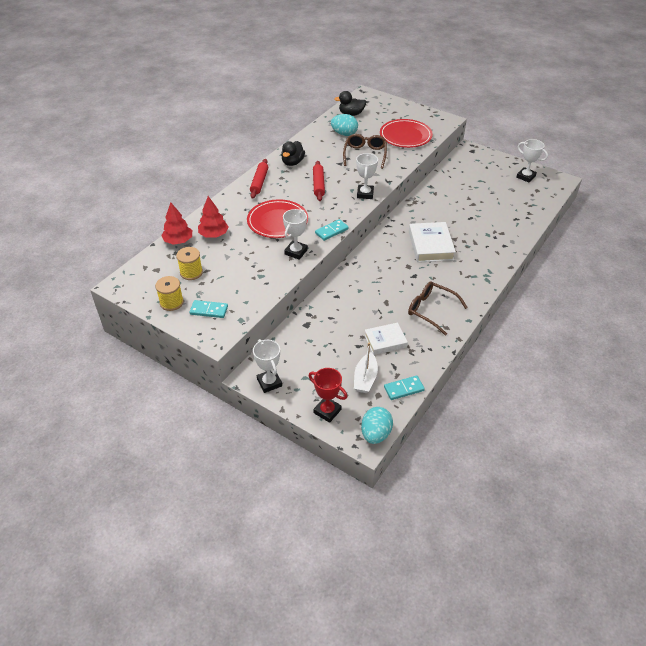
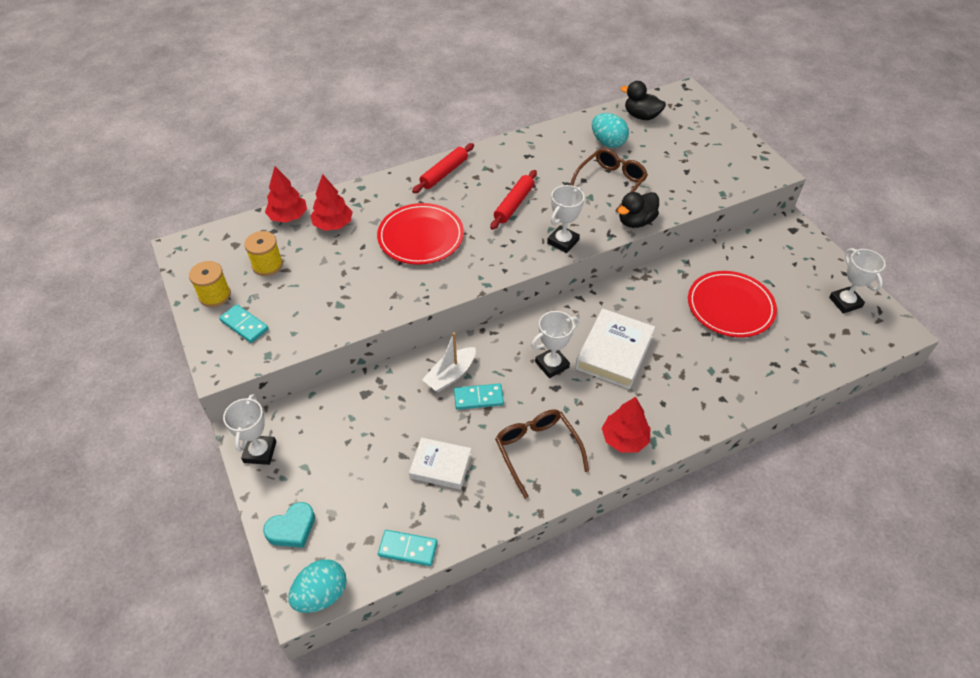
camera: 30 degrees right, 5 degrees up
black duck [281,141,305,166] -> black duck moved to [618,192,659,228]
white trophy [283,209,308,260] -> white trophy moved to [531,311,579,378]
red trophy [309,368,347,423] -> turquoise heart [263,502,315,548]
turquoise domino [315,219,349,241] -> turquoise domino moved to [454,383,504,410]
white boat [354,343,378,393] -> white boat moved to [422,332,476,392]
red plate [380,119,433,148] -> red plate moved to [688,271,777,337]
none -> red tree [602,397,651,453]

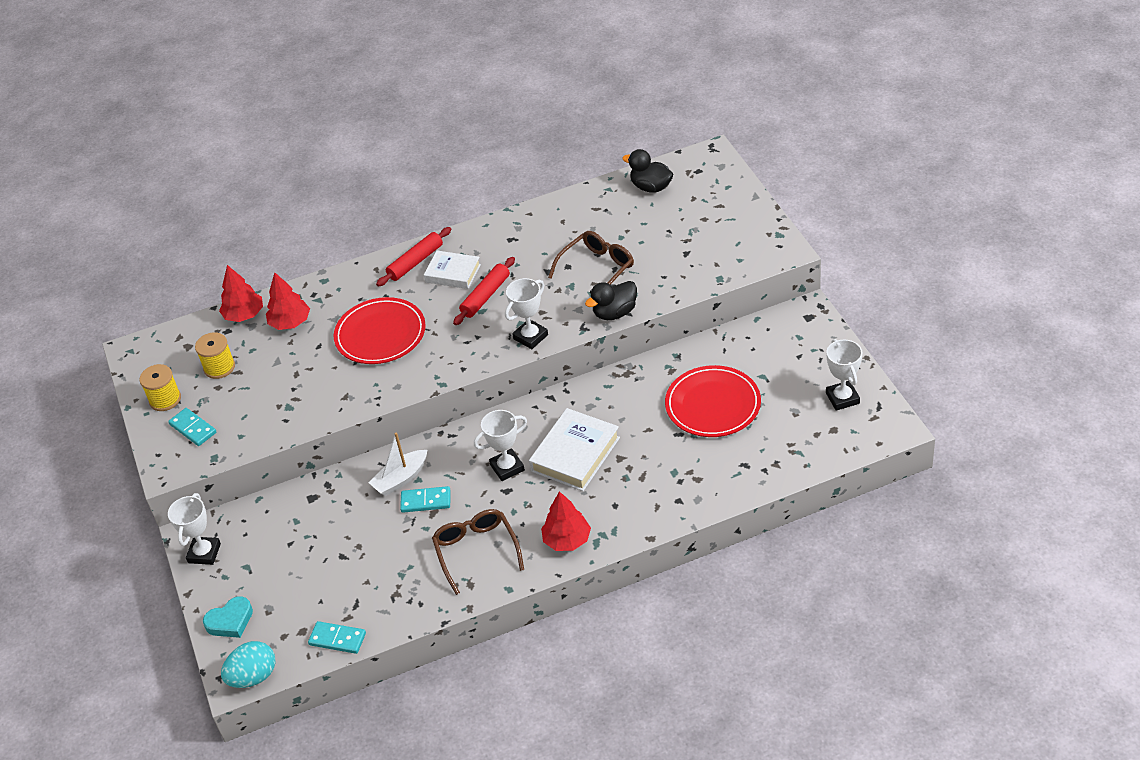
camera: 10 degrees right, 5 degrees down
white book [409,437,471,490] -> white book moved to [424,251,481,289]
turquoise egg [592,113,629,148] -> none

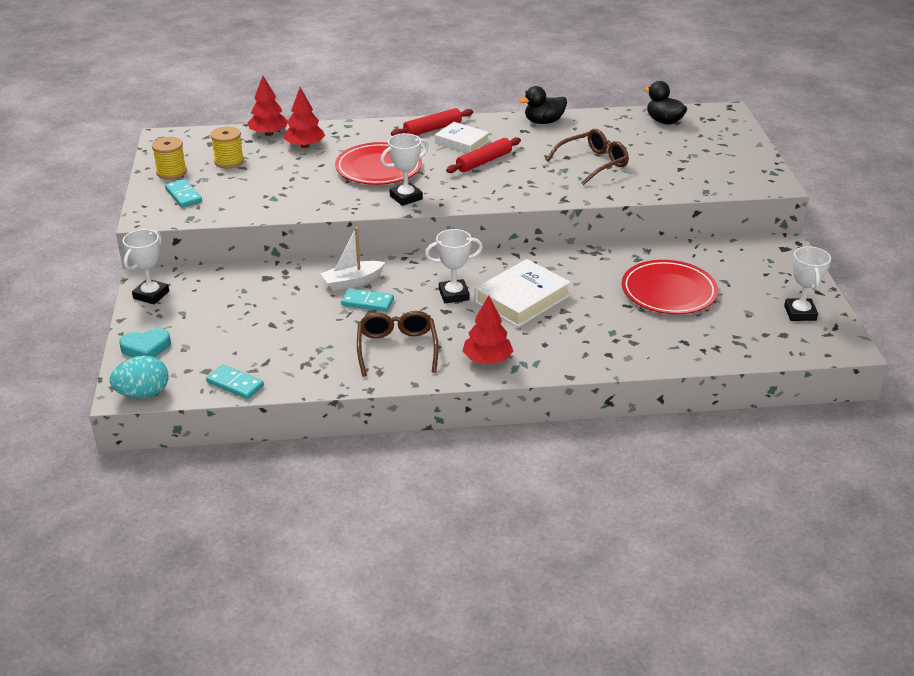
camera: 10 degrees right, 10 degrees down
white trophy [505,278,548,349] -> white trophy moved to [381,133,429,206]
black duck [585,281,637,320] -> black duck moved to [519,86,567,124]

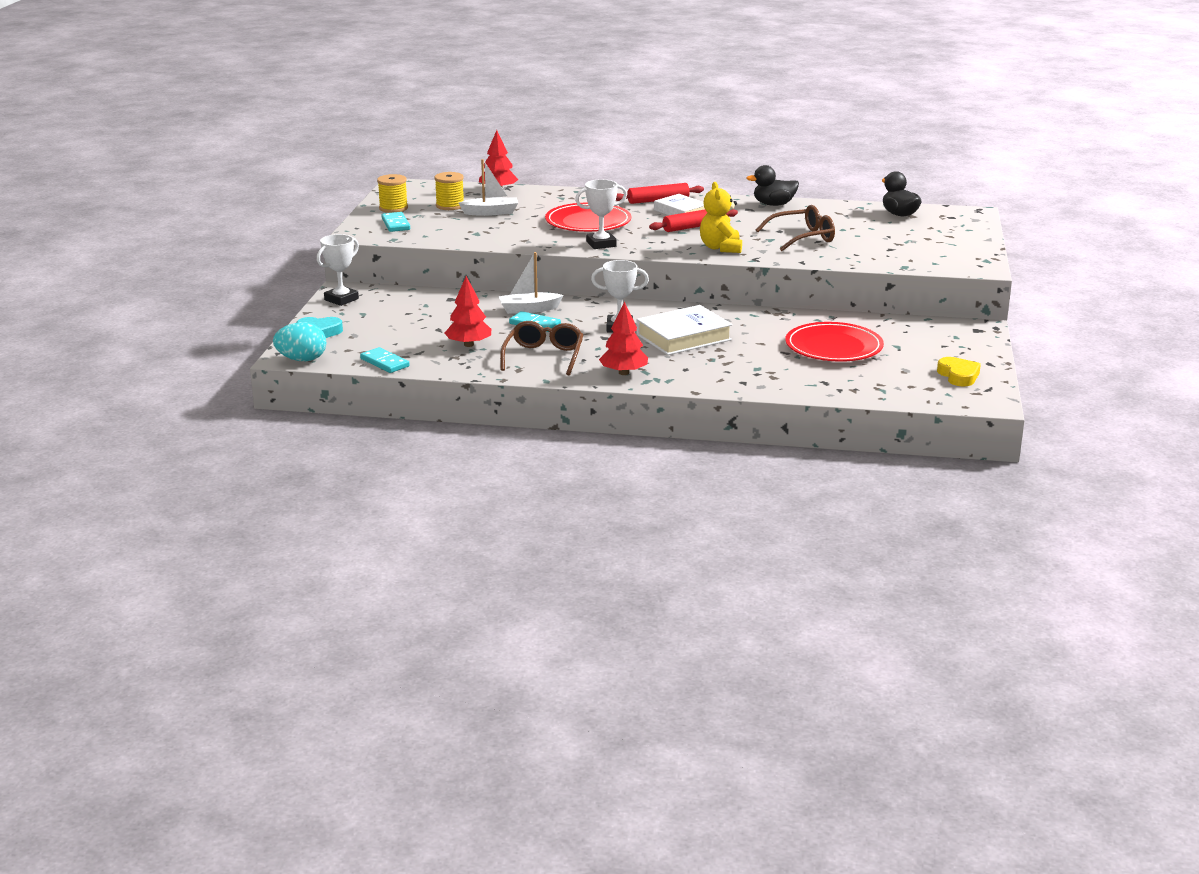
camera: 15 degrees right, 10 degrees down
red tree [284,87,325,148] -> red tree moved to [445,276,491,347]
white trophy [784,246,831,321] -> yellow heart [937,357,981,386]
none -> white boat [459,159,518,216]
none -> yellow teddy bear [700,182,742,253]

